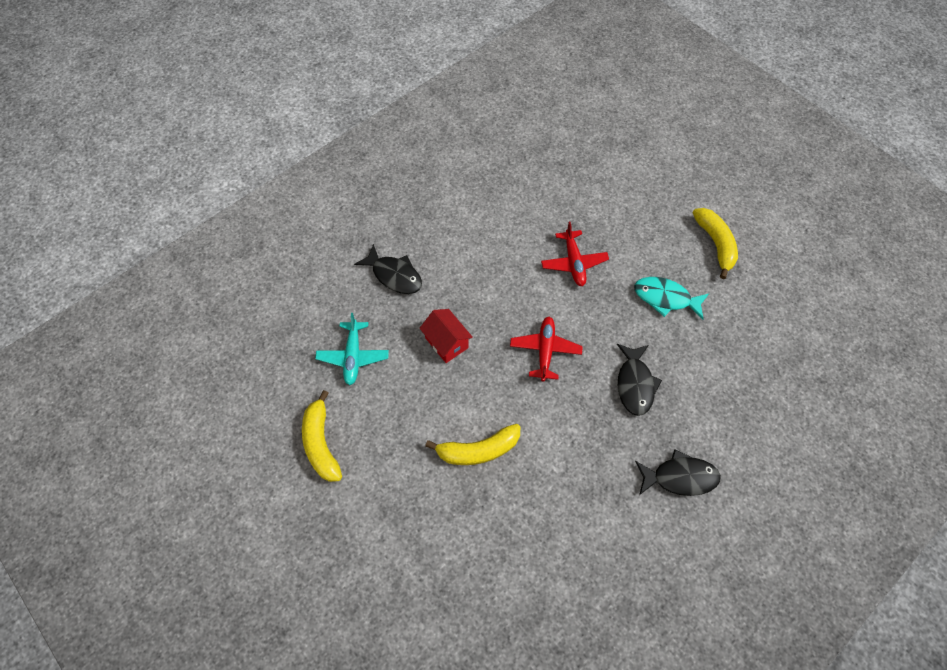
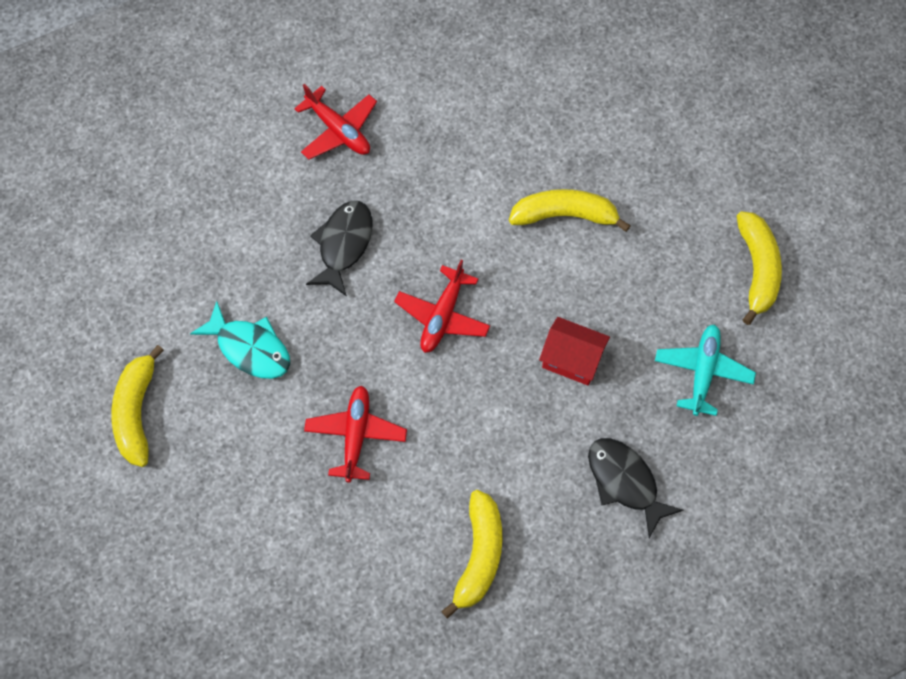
camera: 165 degrees left, 5 degrees up
red house [419,309,473,363] -> red house turned 45 degrees counterclockwise [539,317,610,385]
black fish [635,449,721,496] -> red plane [294,84,377,160]
none -> yellow banana [441,490,503,619]

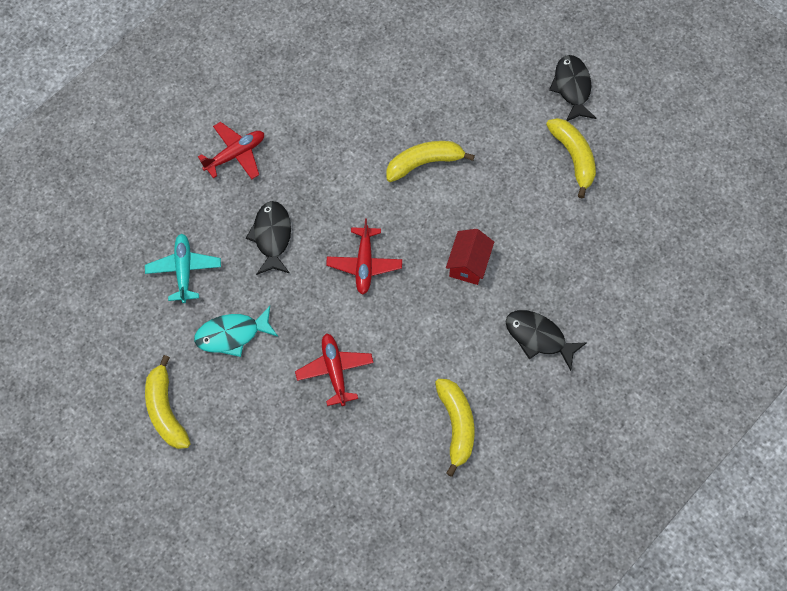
camera: 20 degrees left, 0 degrees up
turquoise fish [190,301,290,379] -> turquoise fish turned 150 degrees clockwise [194,306,278,357]
red plane [294,84,377,160] -> red plane turned 60 degrees counterclockwise [198,122,264,179]
red house [539,317,610,385] -> red house turned 75 degrees counterclockwise [446,229,494,285]
turquoise plane [655,325,756,416] -> turquoise plane moved to [145,234,221,303]
none -> black fish [549,55,597,121]

